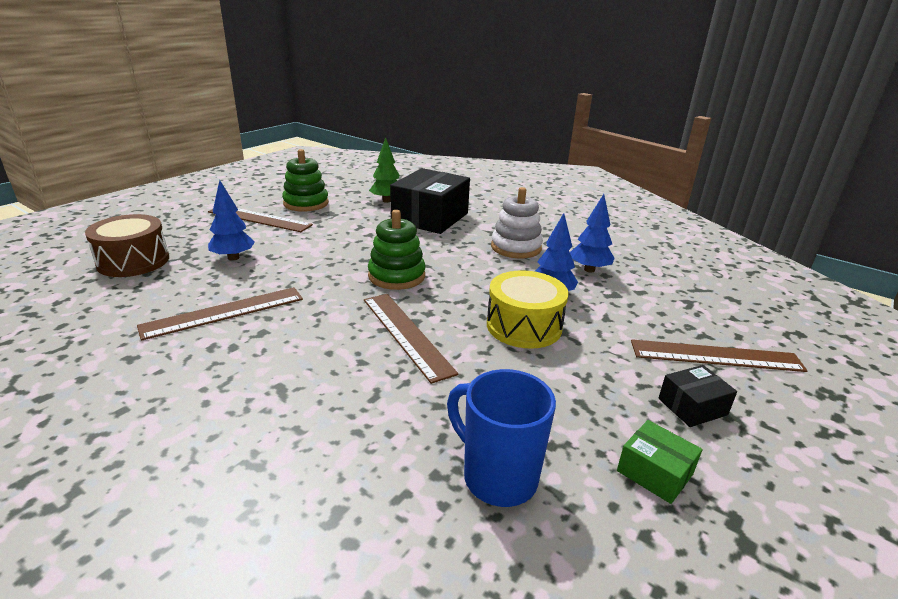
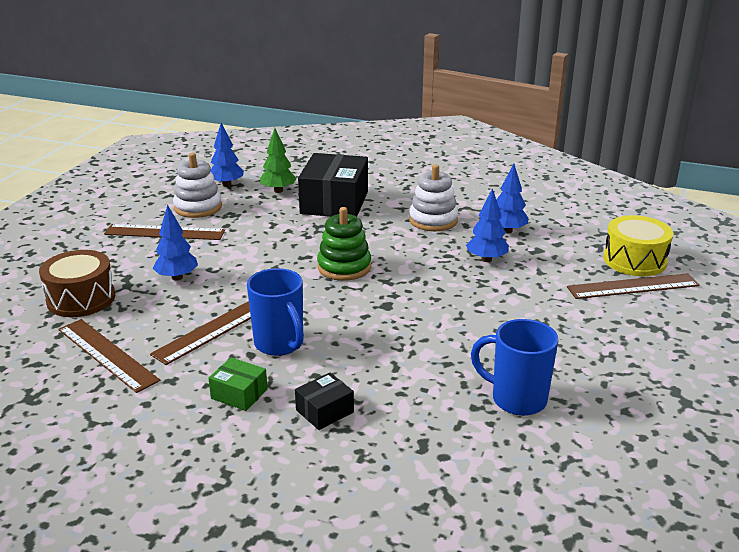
camera: 15 degrees left, 0 degrees up
green stacking toy [282,149,329,212] -> white stacking toy [173,153,222,218]
brown ruler [364,294,458,384] -> brown ruler moved to [58,319,160,393]
yellow drum [487,270,569,349] -> yellow drum moved to [603,215,673,276]
green box [617,420,702,504] -> green box moved to [208,357,268,411]
black box [658,365,737,427] -> black box moved to [295,373,354,430]
none -> blue tree [210,123,244,187]
none -> blue mug [247,268,304,356]

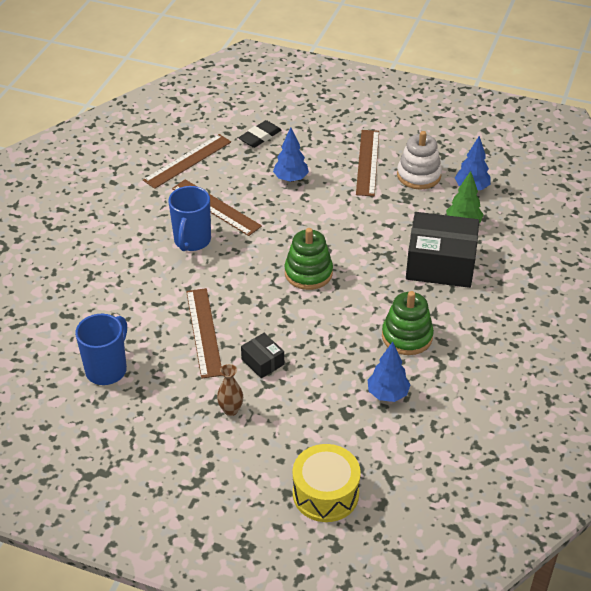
camera: 90 degrees right, 15 degrees up
brown drum [39,250,115,317] -> black eraser [238,120,281,148]
green box [208,357,268,411] -> none
blue mug [247,268,304,356] -> blue mug turned 45 degrees counterclockwise [168,186,211,251]
black box [295,373,354,430] -> black box moved to [241,333,284,378]
white stacking toy [409,164,458,231] -> green stacking toy [382,291,434,355]
blue tree [466,188,509,262] -> none
brown ruler [567,273,700,299] -> brown ruler moved to [186,288,223,378]
none -> brown vase [217,364,243,416]

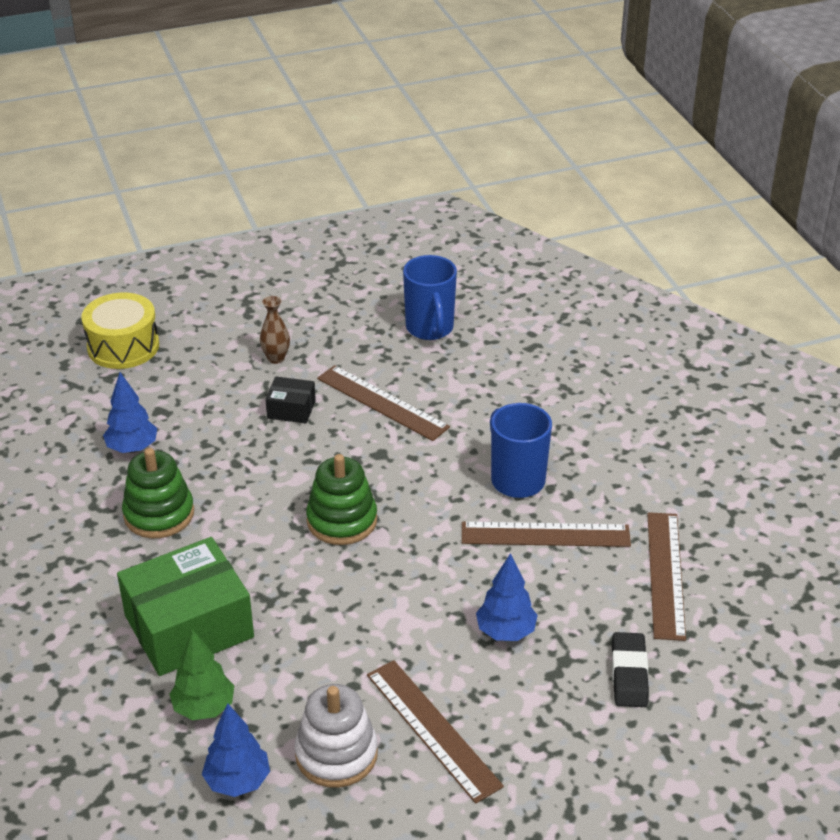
camera: 140 degrees right, 5 degrees down
black box [406,212,479,288] -> green box [117,537,254,676]

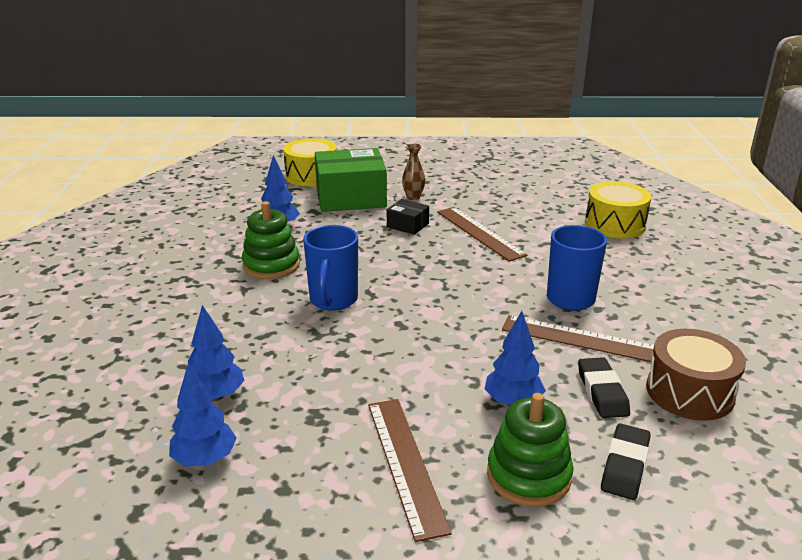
camera: 20 degrees right, 10 degrees down
green box [117,537,254,676] -> green box moved to [315,148,387,212]
green tree [169,629,234,720] -> blue tree [188,305,245,401]
white stacking toy [295,684,378,788] -> none
green stacking toy [306,454,377,545] -> green stacking toy moved to [487,393,574,507]
blue mug [403,255,457,340] -> blue mug moved to [303,225,358,311]
brown ruler [647,512,686,641] -> brown drum [646,329,746,421]
none -> black eraser [578,357,630,418]
none -> yellow drum [585,181,652,238]

